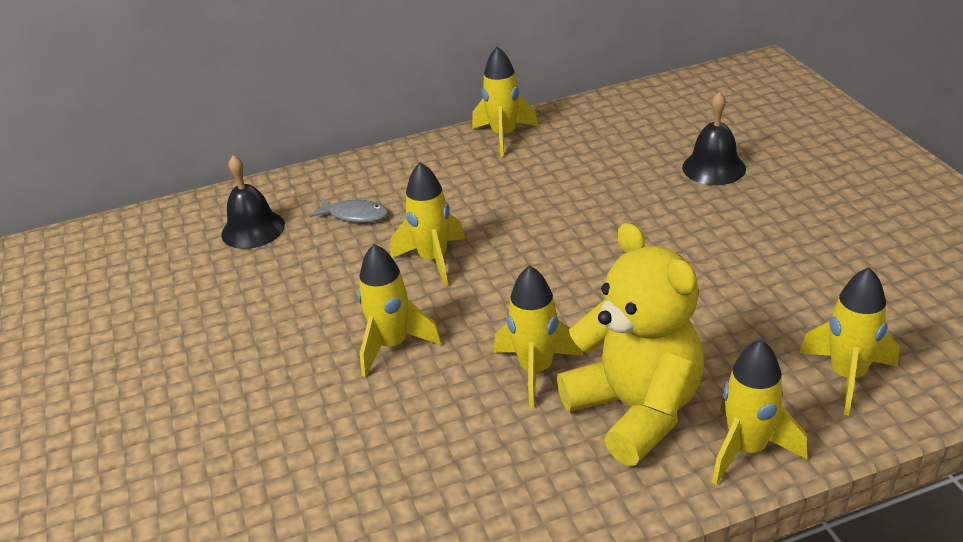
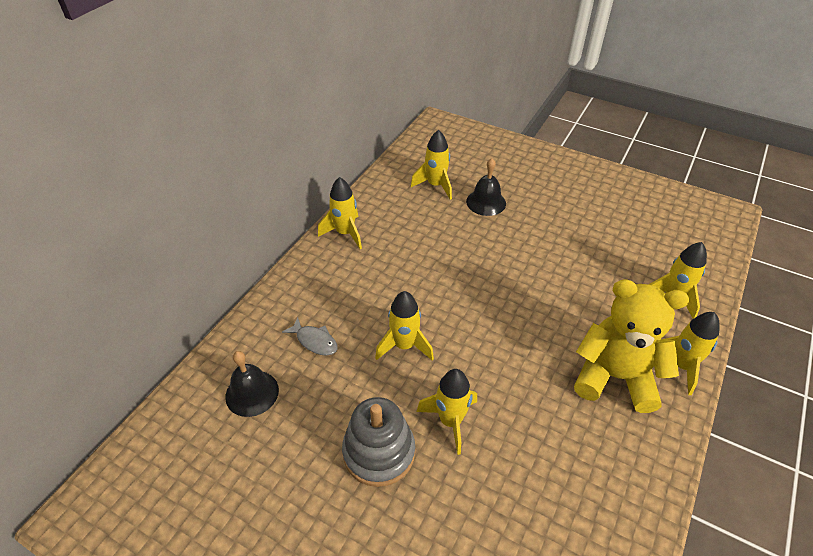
camera: 45 degrees left, 10 degrees up
grey fish [310,197,388,223] -> grey fish turned 60 degrees clockwise [282,317,338,356]
yellow rocket [494,265,584,408] -> yellow rocket moved to [411,130,452,200]
none -> grey stacking toy [342,397,415,487]

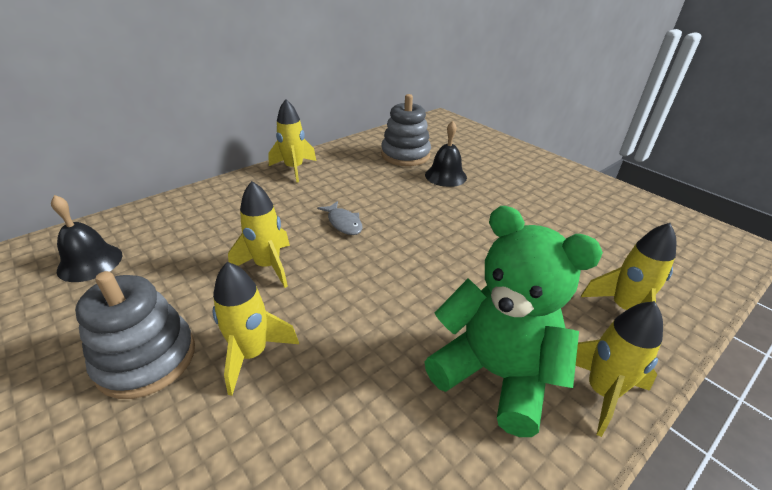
camera: 20 degrees right, 10 degrees down
grey fish [282,317,338,356] -> grey fish moved to [317,201,363,235]
yellow rocket [411,130,452,200] -> grey stacking toy [381,94,431,166]
yellow teddy bear [574,279,689,413] -> green teddy bear [424,206,603,437]

